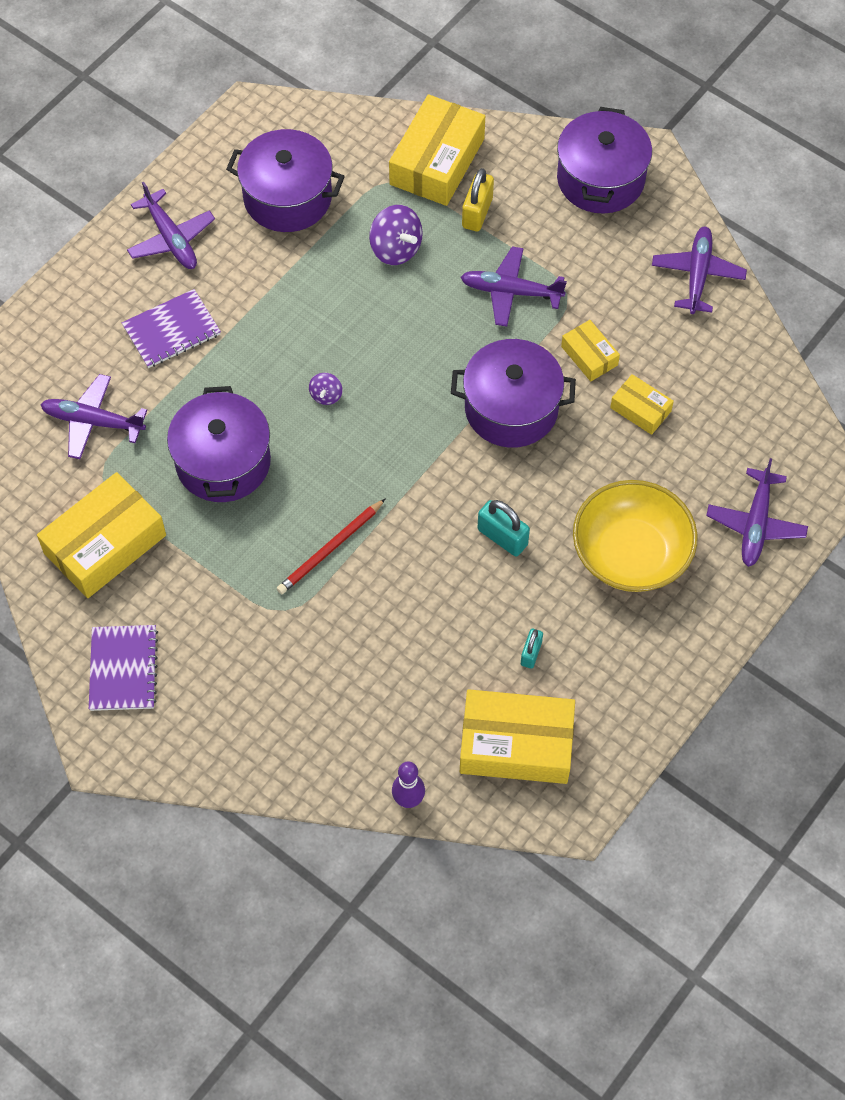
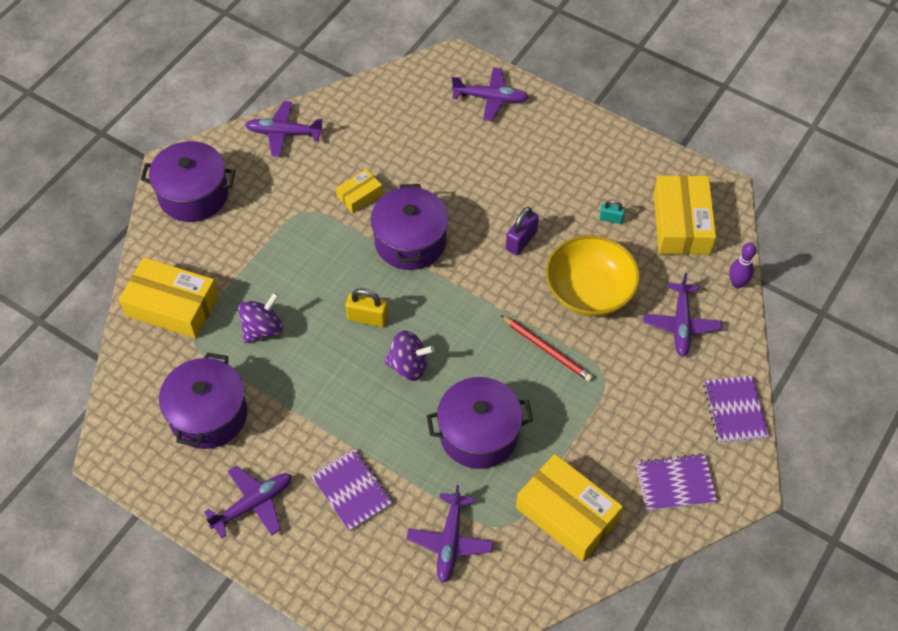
camera: 95 degrees left, 5 degrees down
purple spinning top [309,373,342,405] -> purple spinning top [384,331,435,381], size x1.82
purple plane [461,247,567,327] -> purple plane moved to [643,273,722,357]
yellow padlock [462,168,494,231] -> yellow padlock moved to [346,288,389,327]
turquoise padlock [478,500,530,556] -> purple padlock [506,207,539,255]
yellow bowl [573,480,698,592] -> yellow bowl moved to [546,235,640,316]
yellow box [610,374,674,435] -> none
none -> purple notebook [703,376,769,443]

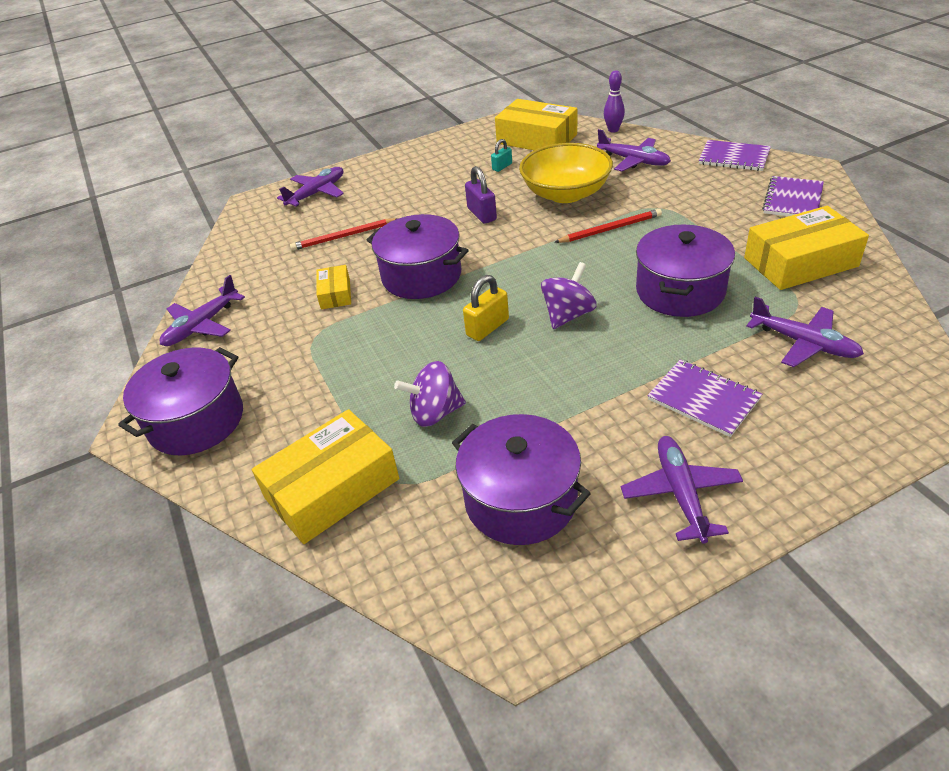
camera: 55 degrees left, 15 degrees down
purple spinning top [238,292,283,343] -> purple spinning top turned 90 degrees counterclockwise [394,361,466,427]
purple notebook [311,449,393,532] -> purple notebook turned 45 degrees clockwise [647,359,762,437]
none -> red pencil [290,218,397,251]

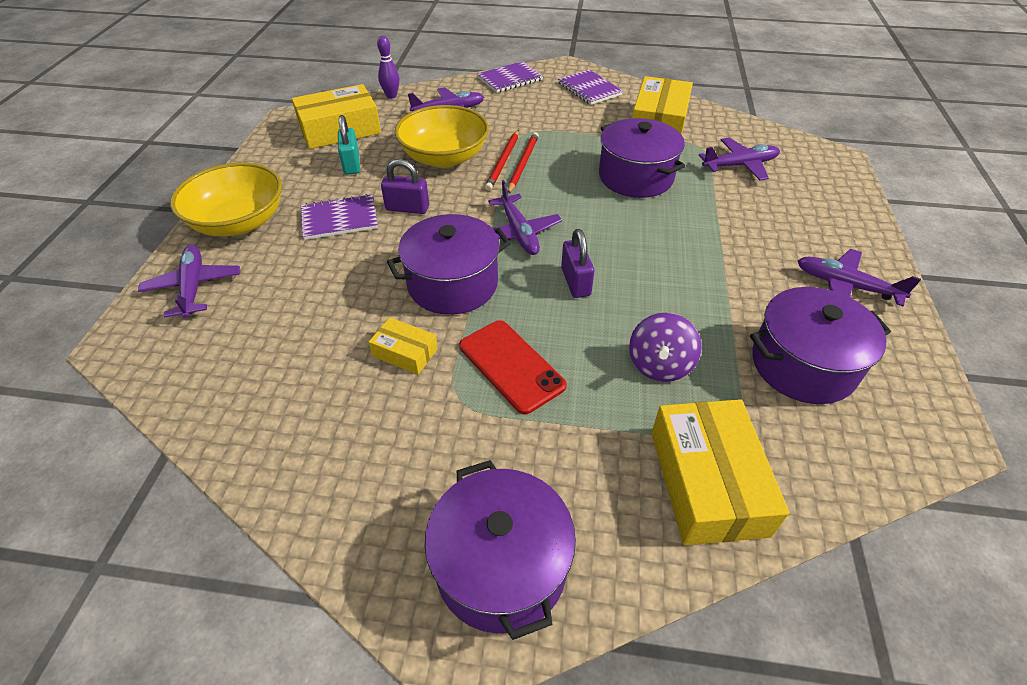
camera: 60 degrees left, 5 degrees up
purple plane [160,275,245,346] -> purple plane moved to [488,180,562,255]
red pencil [290,218,397,251] -> red pencil moved to [485,130,519,191]
yellow padlock [463,275,509,341] -> purple padlock [561,229,594,298]
turquoise padlock [491,139,512,172] -> turquoise padlock [338,115,360,175], size x1.61
purple spinning top [541,262,597,329] -> none
purple notebook [647,359,762,437] -> purple notebook moved to [301,194,378,240]
none -> yellow bowl [170,162,282,236]
none -> red phone [459,320,567,415]

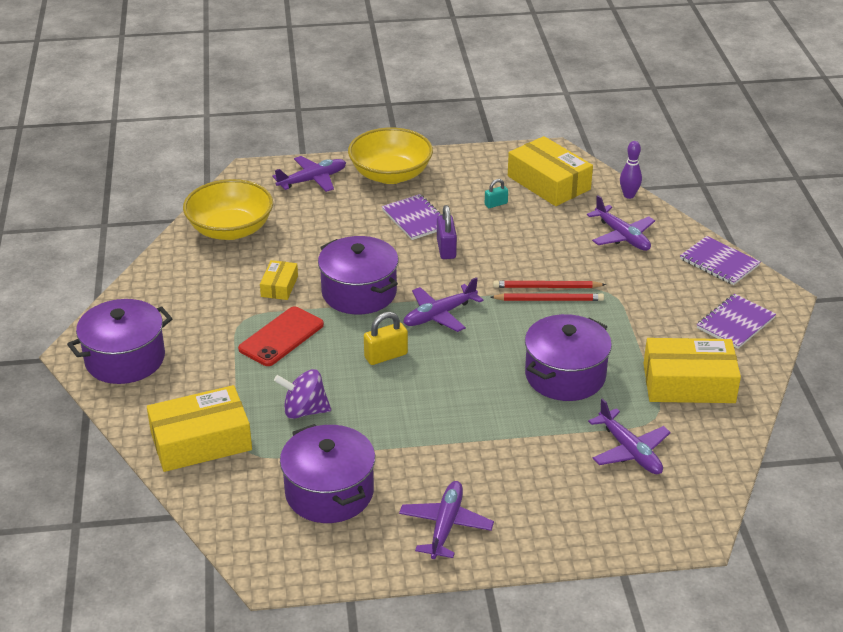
camera: 75 degrees right, 10 degrees down
turquoise padlock [338,115,360,175] -> turquoise padlock [485,179,508,208], size x0.62
yellow bowl [394,105,489,168] -> yellow bowl moved to [183,179,273,240]
purple padlock [561,229,594,298] -> yellow padlock [364,312,408,365]

